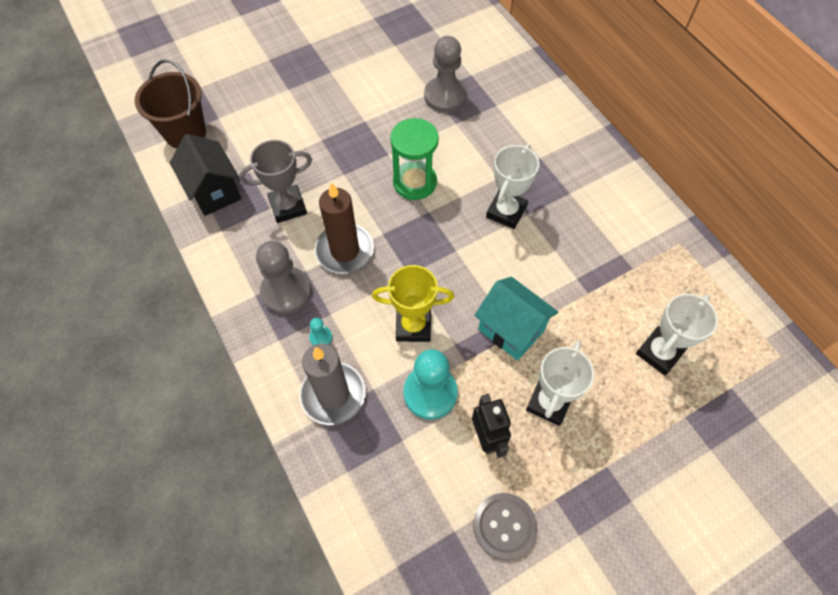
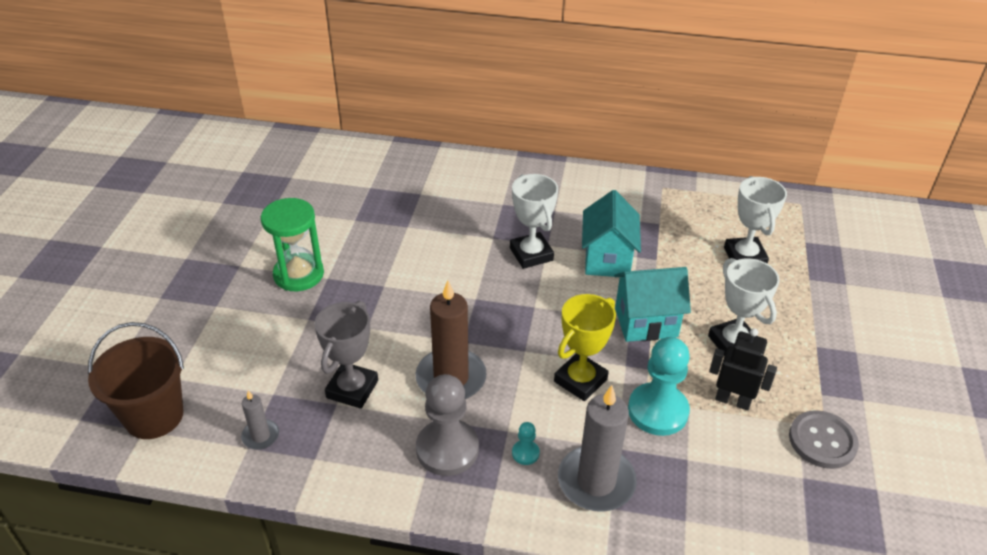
camera: 50 degrees left, 20 degrees down
black house [170,134,241,216] -> grey candle [241,391,279,450]
green hourglass [390,118,439,200] -> green hourglass moved to [261,198,324,291]
grey pawn [424,36,467,113] -> none
none -> turquoise house [582,190,641,277]

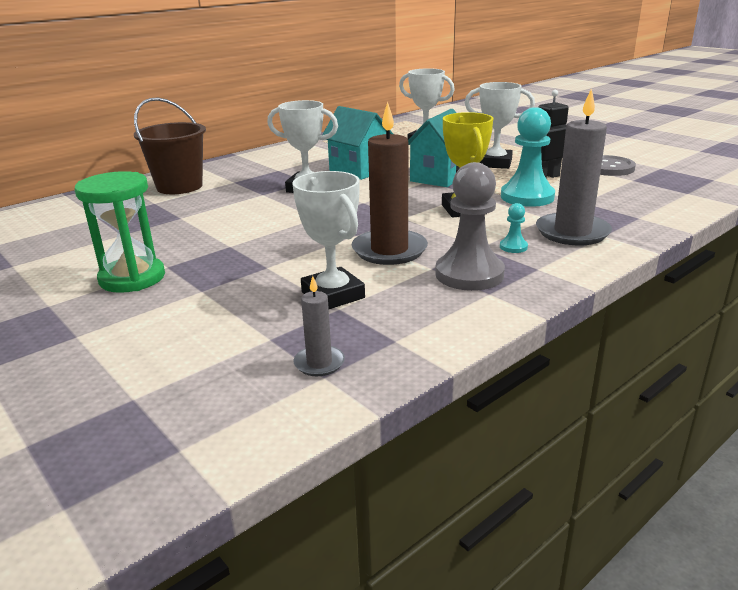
camera: 50 degrees left, 15 degrees down
brown bucket [88,322,184,439] -> brown bucket moved to [134,98,206,194]
grey trophy [314,301,378,409] -> white trophy [292,171,365,309]

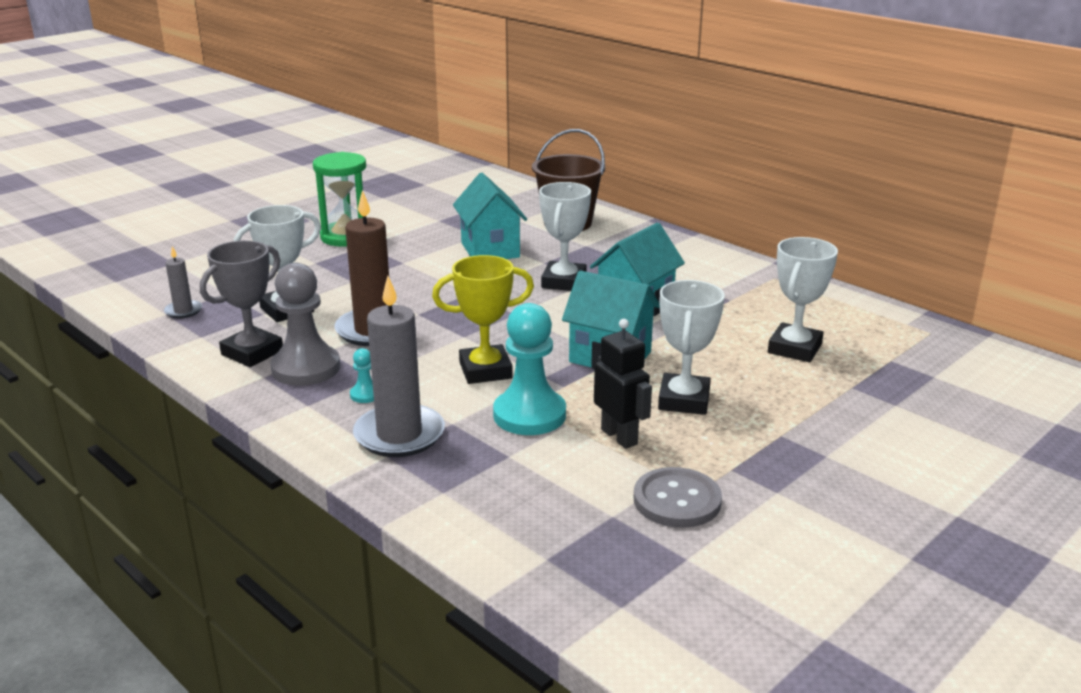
camera: 85 degrees right, 0 degrees up
none -> grey trophy [200,240,283,367]
none -> turquoise house [453,173,527,259]

